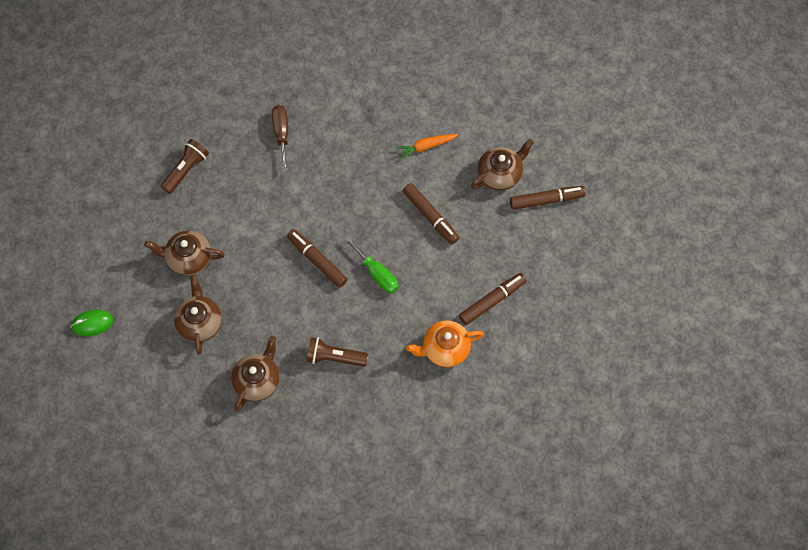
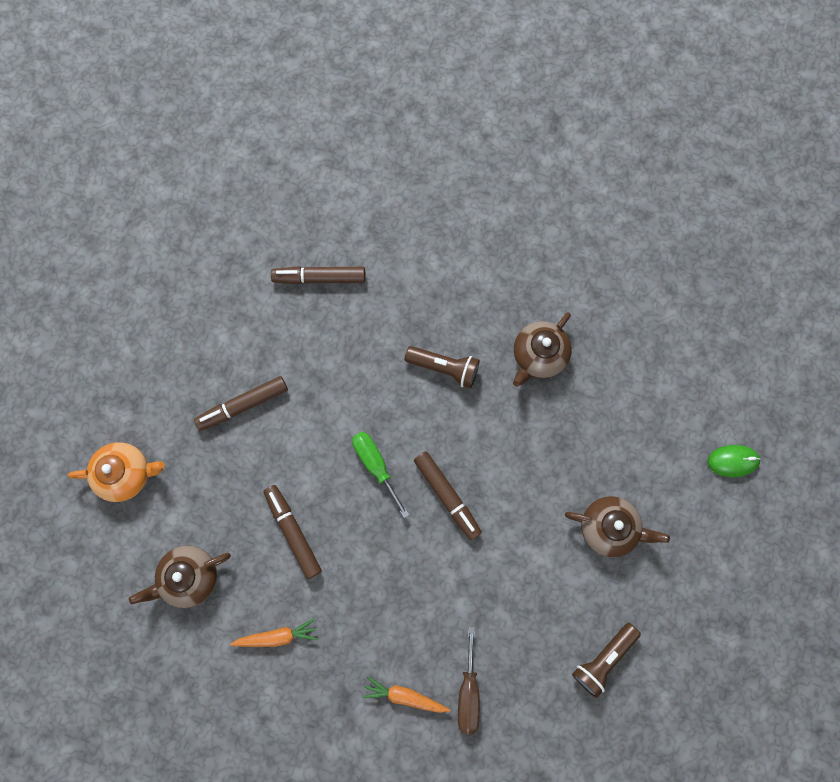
camera: 170 degrees left, 10 degrees up
brown teapot [174,275,222,355] -> none
orange teapot [406,320,484,367] -> orange teapot moved to [68,442,165,502]
brown marker [510,186,586,210] -> brown marker moved to [271,266,365,284]
none -> orange carrot [362,676,450,713]

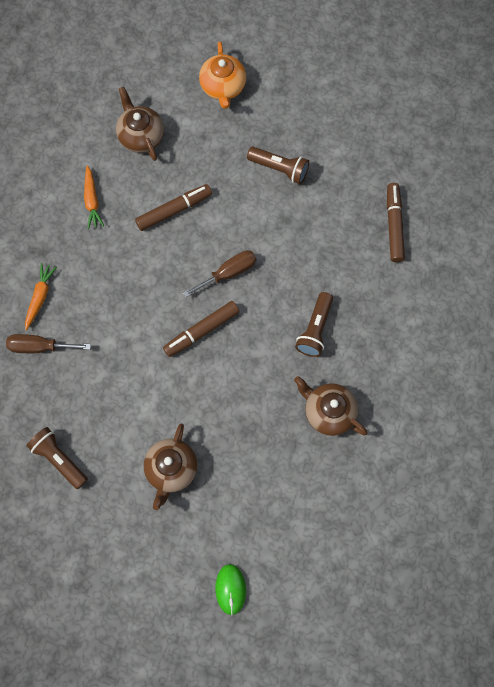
camera: 90 degrees right, 5 degrees down
brown marker [194,376,288,431] -> brown flashlight [247,147,309,184]
green screwdriver [352,432,409,518] -> brown screwdriver [183,250,256,298]

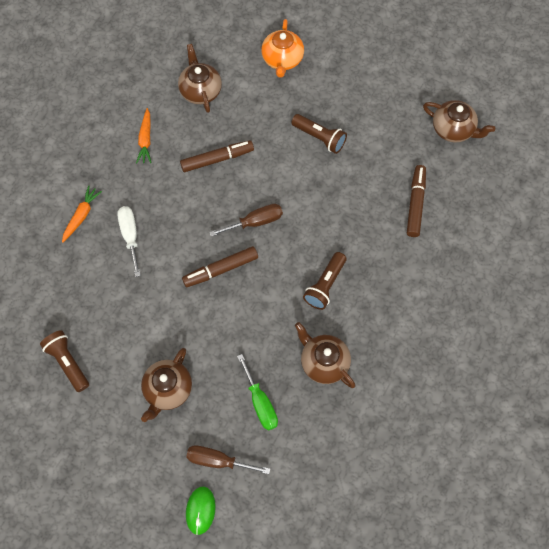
camera: 10 degrees right, 5 degrees down
brown screwdriver [6,334,91,353] -> brown screwdriver moved to [186,445,270,474]
none -> white screwdriver [117,206,141,277]
none -> green screwdriver [237,354,278,431]
none -> brown teapot [423,100,495,143]

